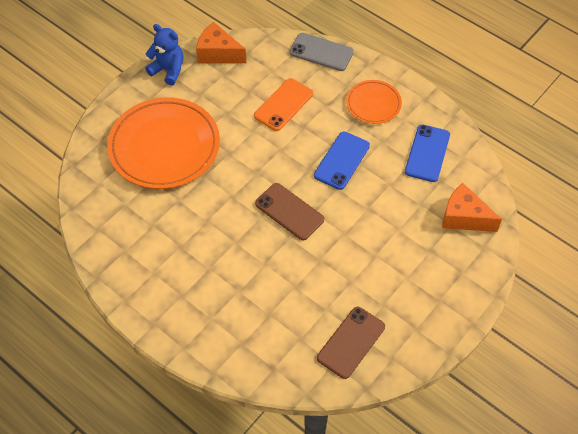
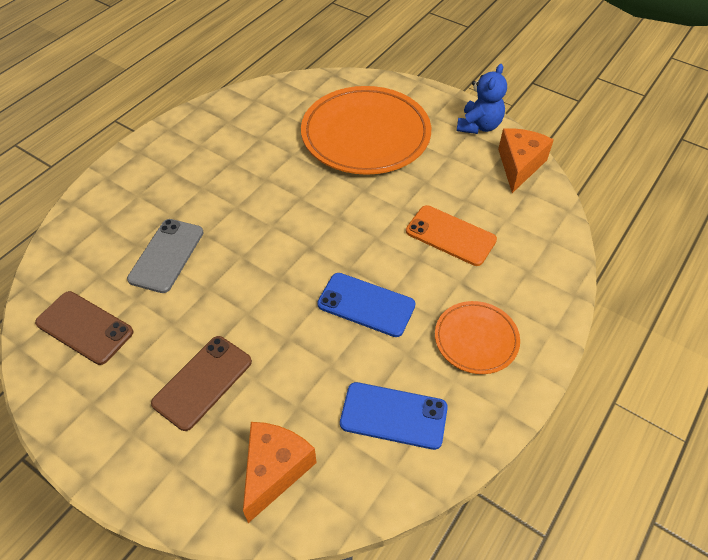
camera: 85 degrees right, 5 degrees down
brown phone [255,183,324,240] -> brown phone moved to [151,336,252,431]
grey phone [289,33,354,71] -> grey phone moved to [127,219,204,293]

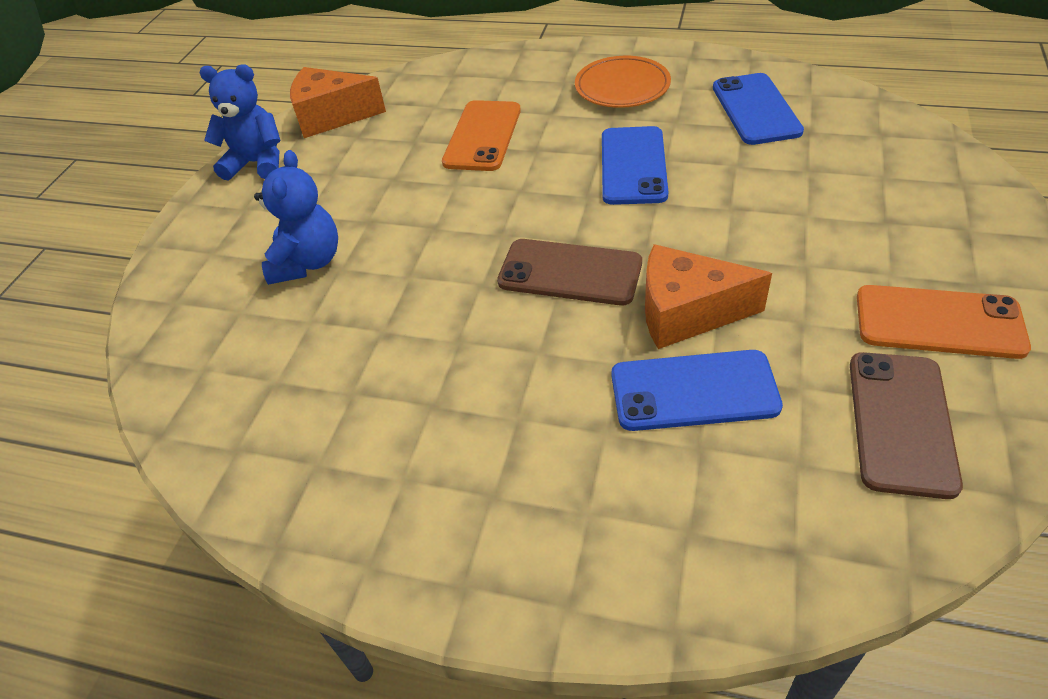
camera: 105 degrees left, 5 degrees down
grey phone [127,219,204,293] -> blue phone [611,350,783,431]
brown phone [151,336,252,431] -> brown phone moved to [497,239,642,305]
orange cheese [243,422,317,523] -> orange cheese moved to [645,244,772,349]
orange plate [301,86,431,175] -> blue teddy bear [254,150,338,285]
none -> orange phone [857,285,1031,359]

